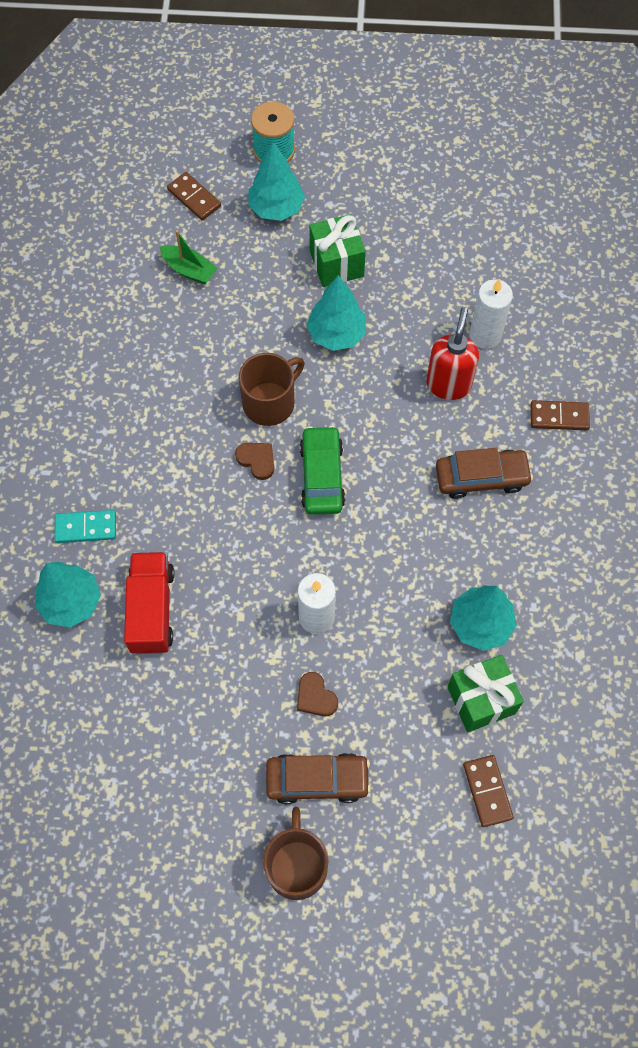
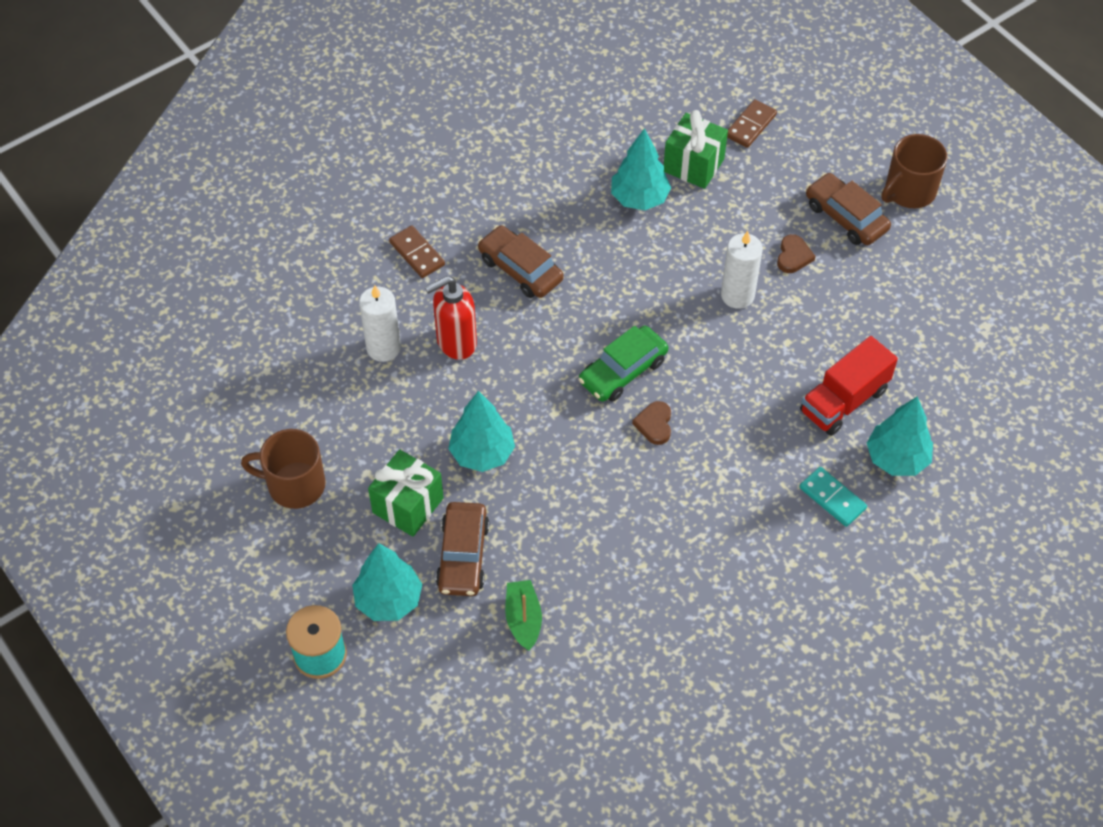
camera: 130 degrees left, 10 degrees down
brown domino [167,172,221,220] -> none
brown mug [239,353,305,426] -> brown mug moved to [241,429,326,509]
none -> brown car [436,502,489,596]

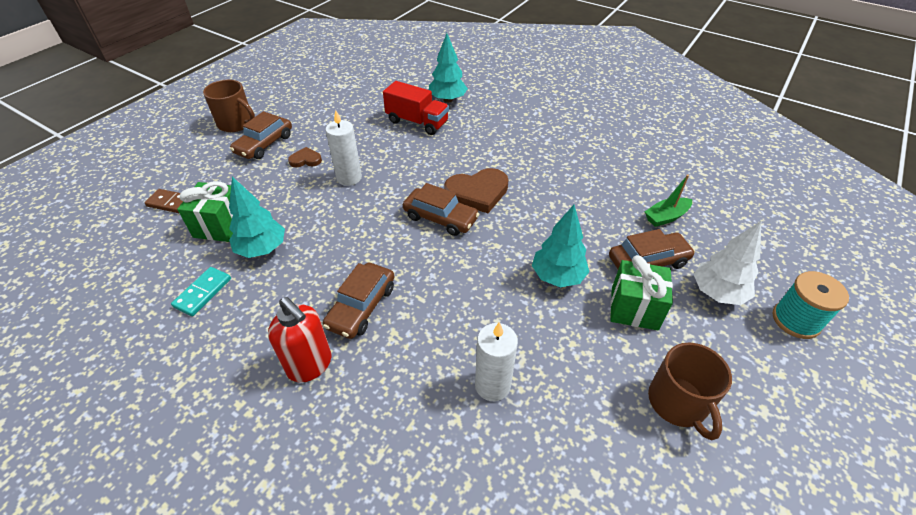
camera: 110 degrees left, 10 degrees down
turquoise tree [352,543,422,621] -> white tree [694,221,761,305]
brown domino [389,225,445,278] -> none
red soap dispenser [425,276,477,360] -> red soap dispenser moved to [268,297,332,383]
green car [578,326,669,402] -> brown car [403,183,479,236]
brown heart [632,401,671,445] -> brown heart [444,168,509,213], size x1.91
turquoise domino [800,467,867,527] -> turquoise domino moved to [171,267,231,316]

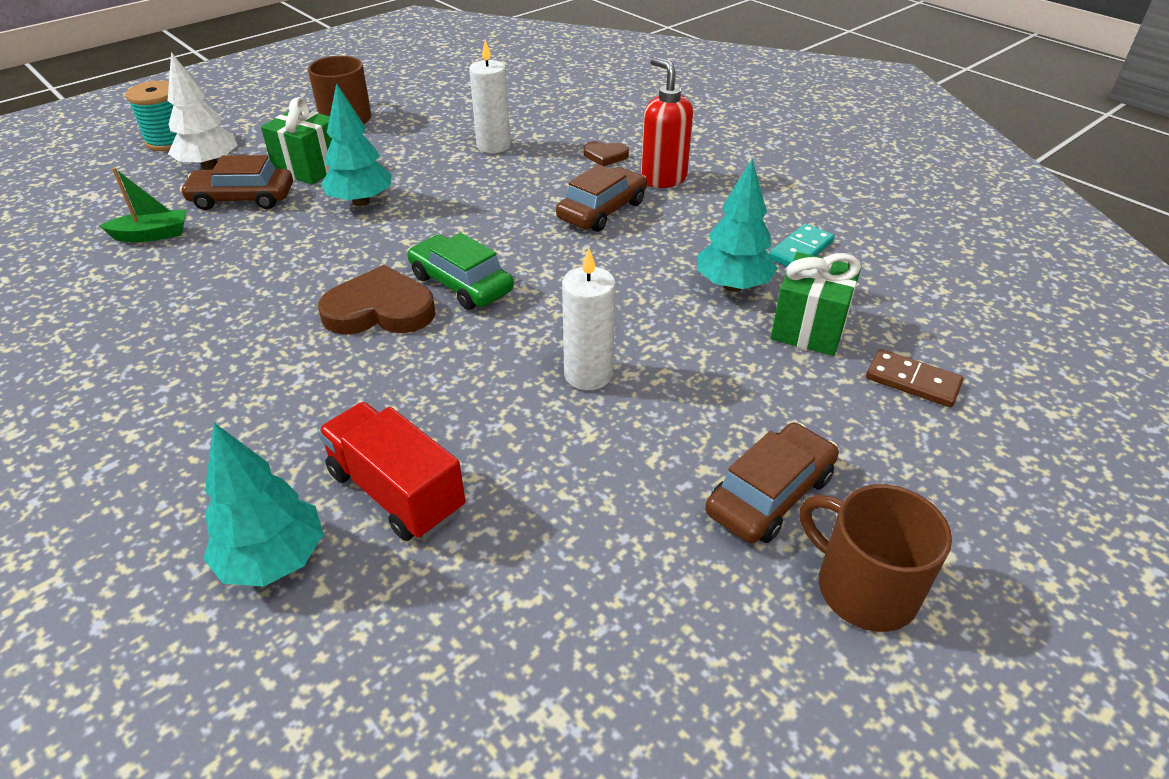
camera: 165 degrees left, 5 degrees down
brown heart [288,147,322,167] -> brown heart moved to [584,141,629,166]
brown car [403,183,479,236] -> green car [408,233,514,310]

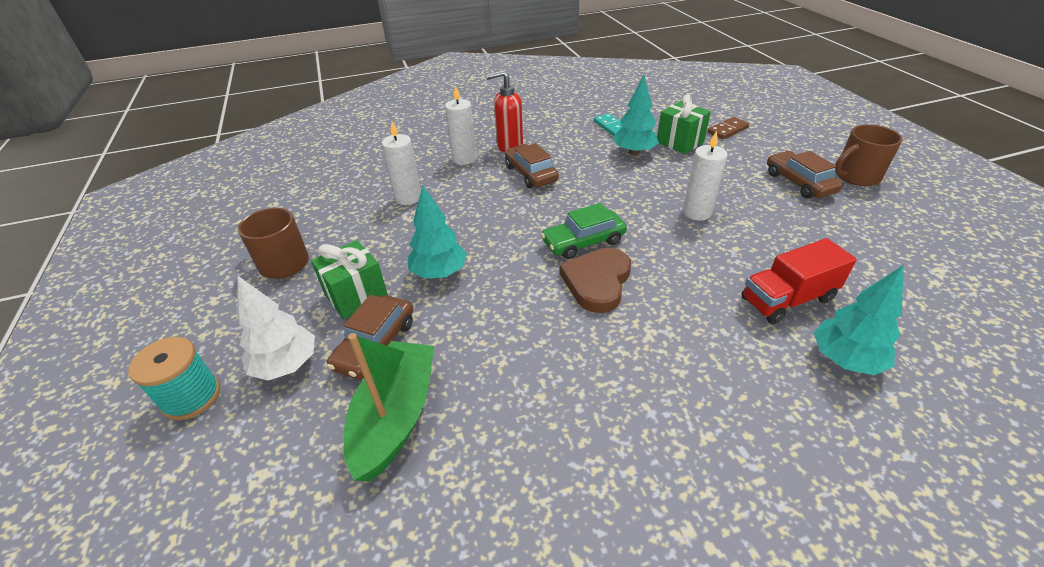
camera: 65 degrees left, 0 degrees up
green boat [100,167,186,242] -> green boat [344,333,434,481], size x1.83
brown heart [584,141,629,166] -> white candle [445,85,477,165]

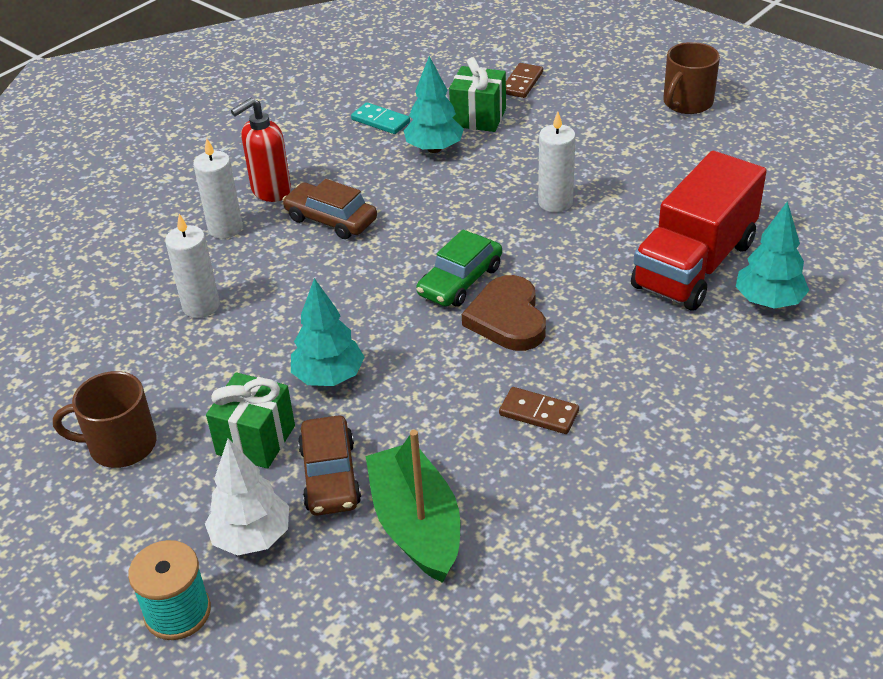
camera: 30 degrees left, 0 degrees up
red truck [742,238,857,324] -> red truck [631,151,767,310], size x1.55
brown car [767,151,843,198] -> none
none -> brown domino [499,387,579,434]

